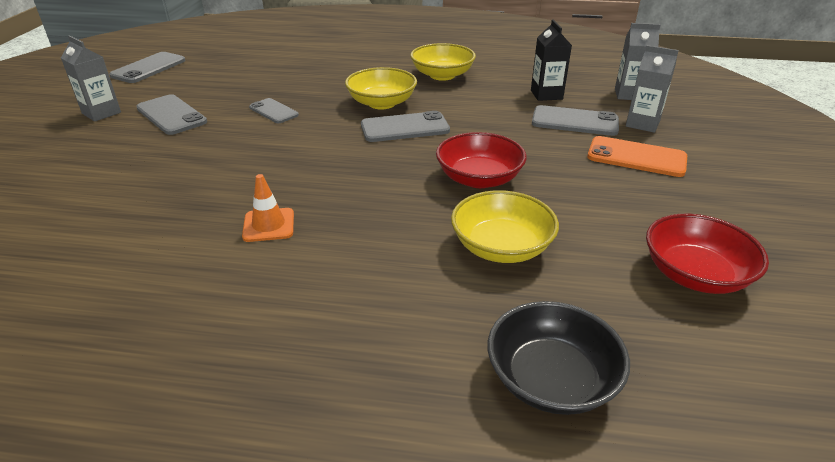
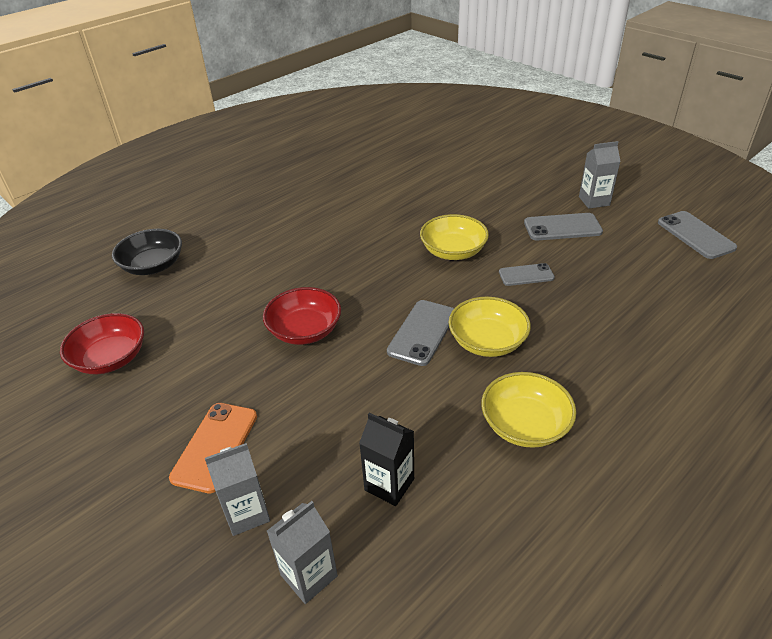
camera: 130 degrees right, 5 degrees up
orange traffic cone [242,174,294,242] -> none
yellow bowl [451,190,559,263] -> yellow bowl moved to [420,214,489,260]
grey phone [532,105,619,136] -> none
orange phone [587,136,687,177] -> orange phone turned 45 degrees counterclockwise [169,403,257,493]

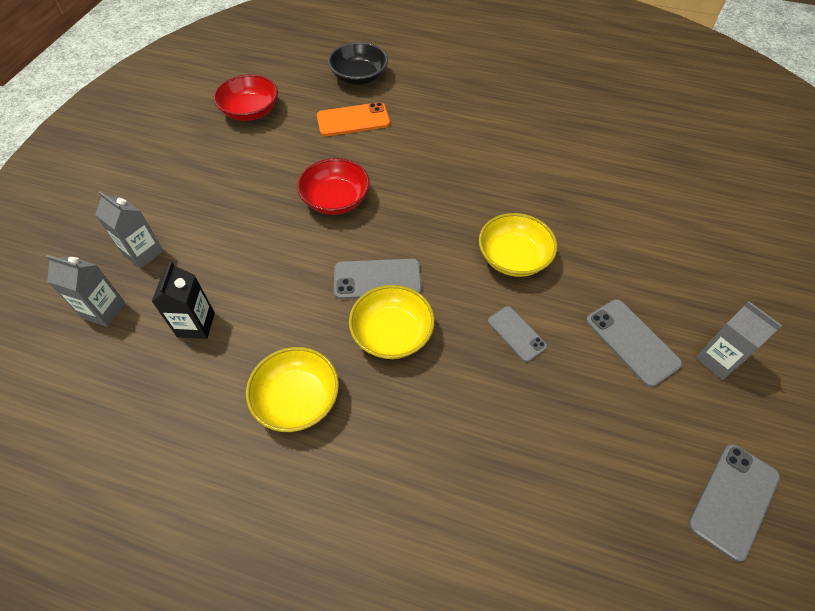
camera: 60 degrees right, 15 degrees up
orange phone [169,403,257,493] -> orange phone moved to [317,102,390,136]

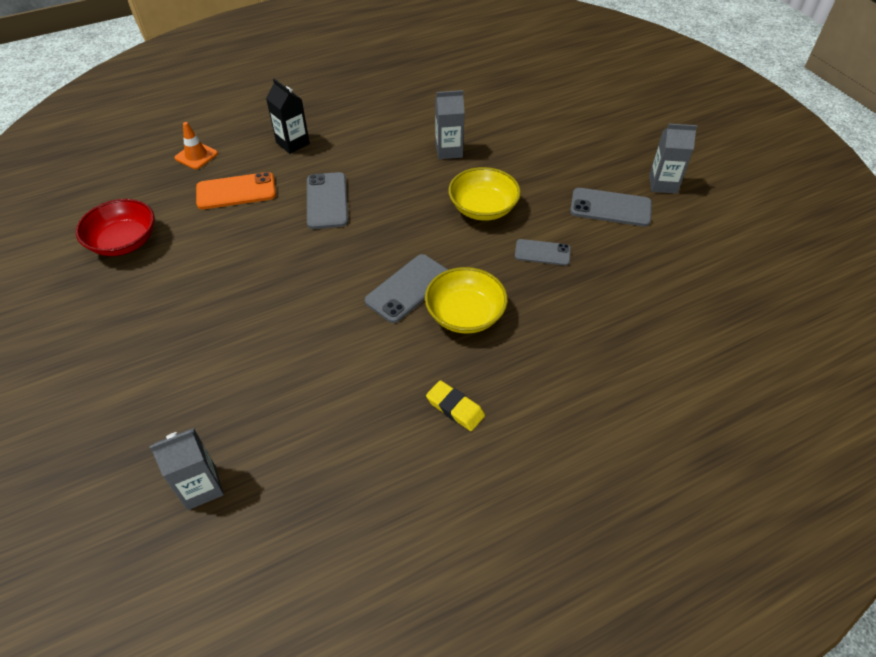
camera: 45 degrees left, 5 degrees down
grey carton [95,191,163,269] -> grey carton moved to [435,90,465,159]
black carton [152,261,215,339] -> black carton moved to [266,79,310,154]
yellow bowl [246,347,339,432] -> yellow eraser [426,380,485,431]
red bowl [297,158,370,215] -> none
orange phone [317,102,390,136] -> orange phone turned 45 degrees clockwise [196,172,276,209]
black bowl [328,42,388,85] -> orange traffic cone [174,122,218,169]
grey phone [688,444,780,562] -> grey phone moved to [307,172,348,229]

